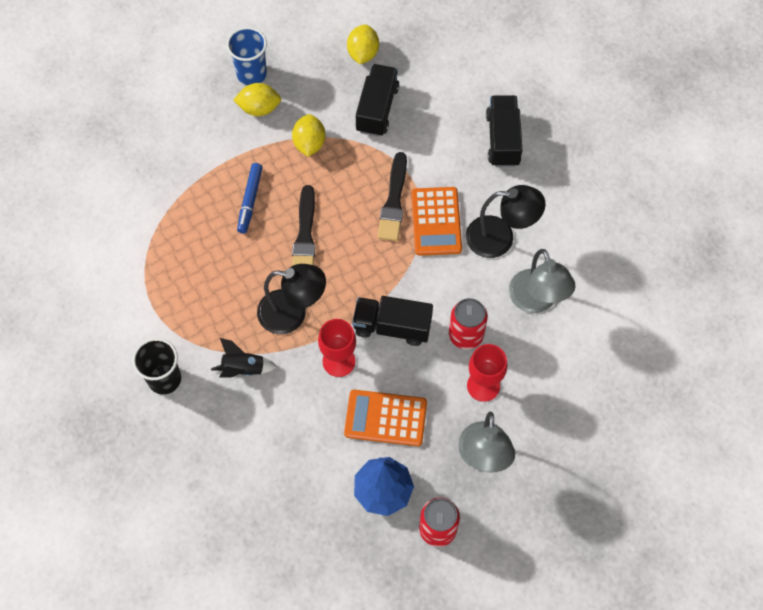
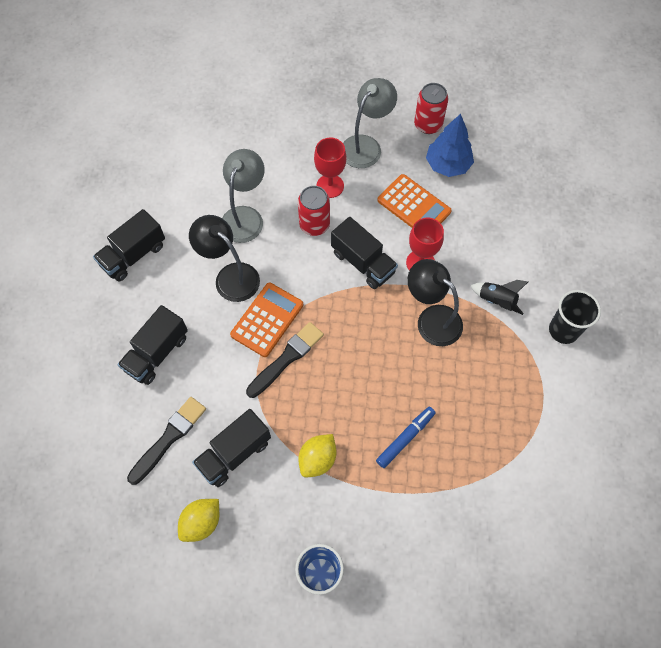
camera: 145 degrees left, 0 degrees up
yellow lemon [233,83,281,116] -> none
black brush [292,185,315,266] -> black brush moved to [127,397,206,485]
none -> black truck [93,209,165,281]

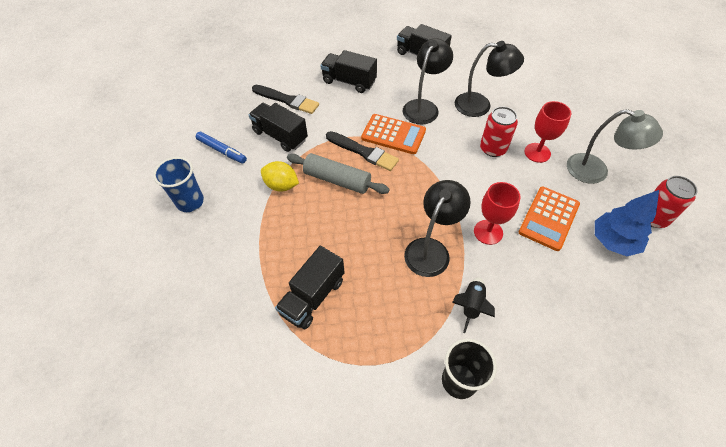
camera: 80 degrees right, 10 degrees down
yellow lemon [178,499,219,542] -> none
grey lamp [222,149,265,243] -> black lamp [455,41,524,117]
black truck [331,217,398,289] -> black truck moved to [275,246,345,329]
blue marker [376,407,436,468] -> blue marker moved to [196,132,247,164]
none -> grey rolling pin [287,153,390,194]

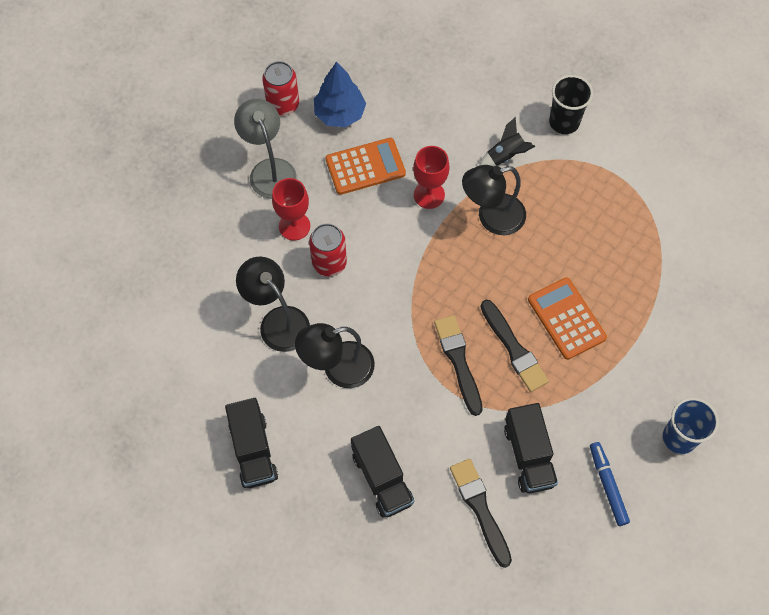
camera: 140 degrees left, 10 degrees up
yellow lemon [261,161,299,192] -> none
black truck [275,246,345,329] -> none
grey rolling pin [287,153,390,194] -> black brush [480,300,549,392]
orange calculator [361,114,426,154] -> orange calculator moved to [528,277,607,360]

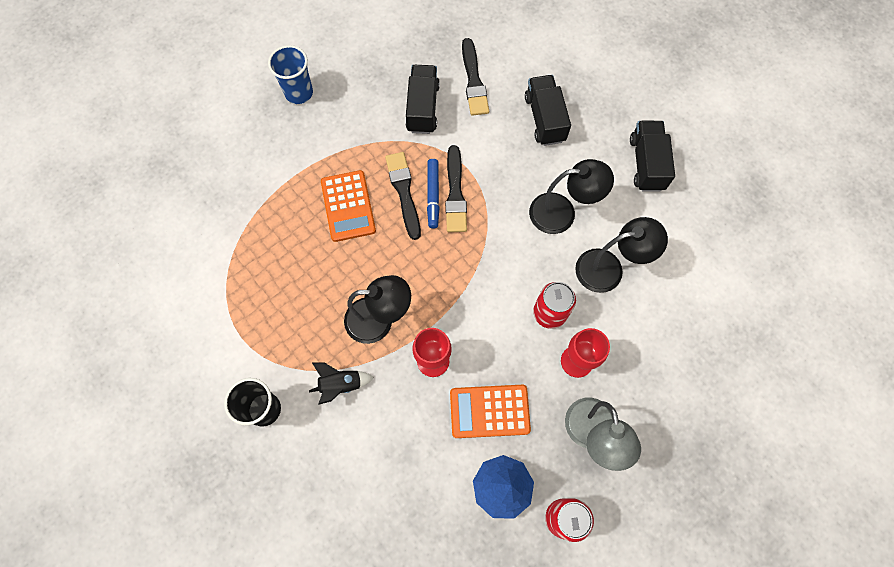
camera: 165 degrees left, 5 degrees up
black lamp [236,256,310,352] -> black lamp turned 75 degrees counterclockwise [575,217,668,293]
blue marker [590,442,630,526] -> blue marker moved to [427,159,440,229]

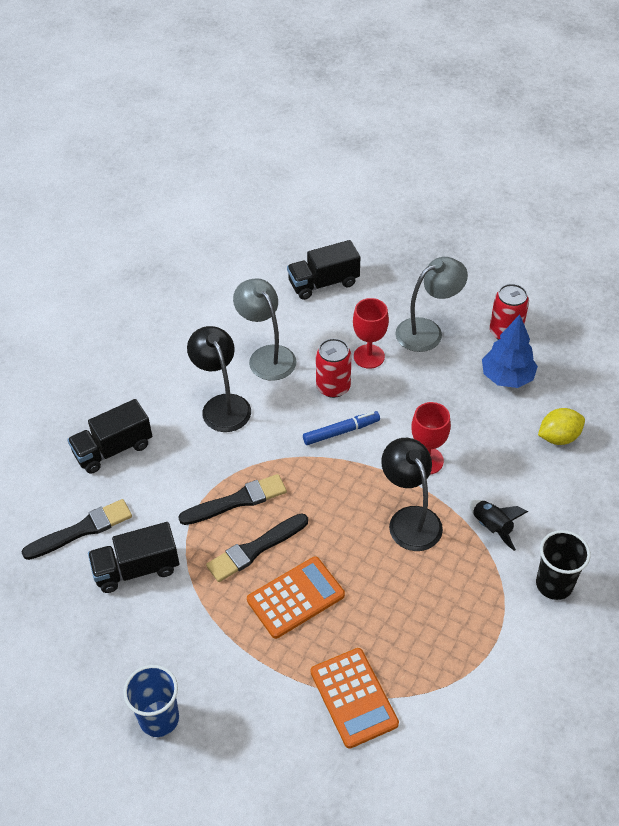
camera: 110 degrees left, 20 degrees down
blue marker [427,159,440,229] -> blue marker moved to [303,411,380,445]
orange calculator [450,385,531,438] -> orange calculator moved to [311,648,399,749]
black lamp [575,217,668,293] -> grey lamp [233,278,296,381]
black truck [630,121,675,192] -> black truck moved to [287,240,360,300]
none -> yellow lemon [538,408,585,445]

